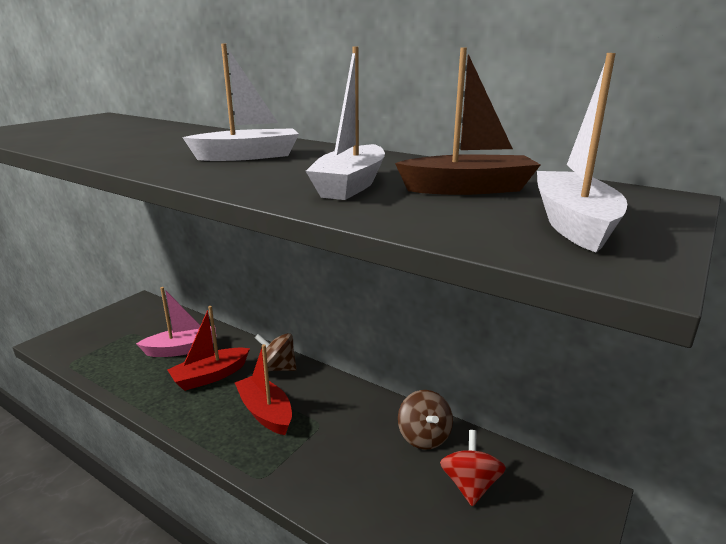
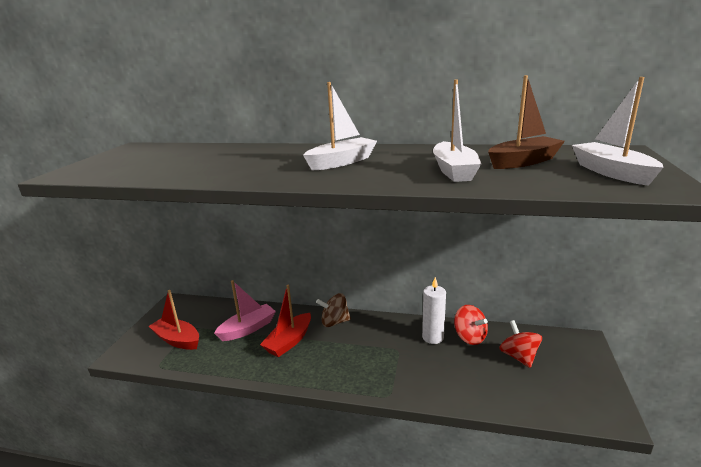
camera: 20 degrees left, 0 degrees up
red boat [235,344,292,435] -> red boat moved to [149,290,199,350]
brown spinning top [398,390,453,450] -> red spinning top [454,305,488,345]
none -> white candle [422,277,446,344]

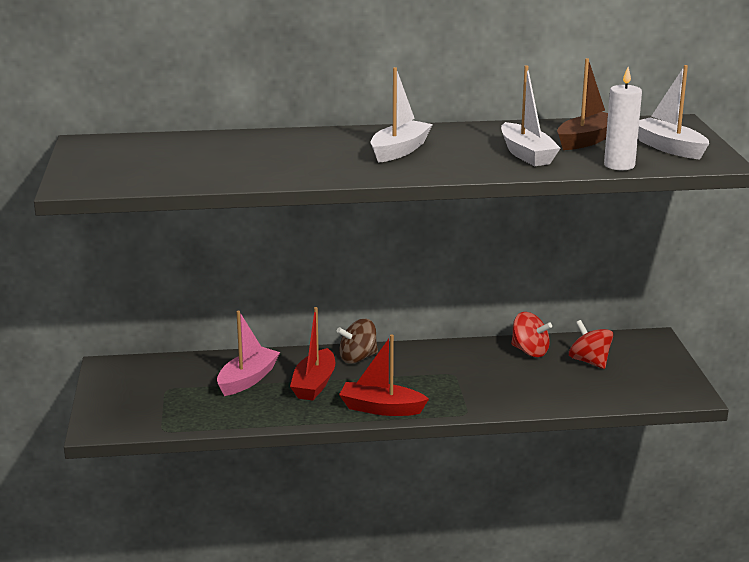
camera: 20 degrees left, 0 degrees up
red boat [149,290,199,350] -> red boat moved to [339,335,429,416]
white candle [422,277,446,344] -> white candle moved to [604,67,642,170]

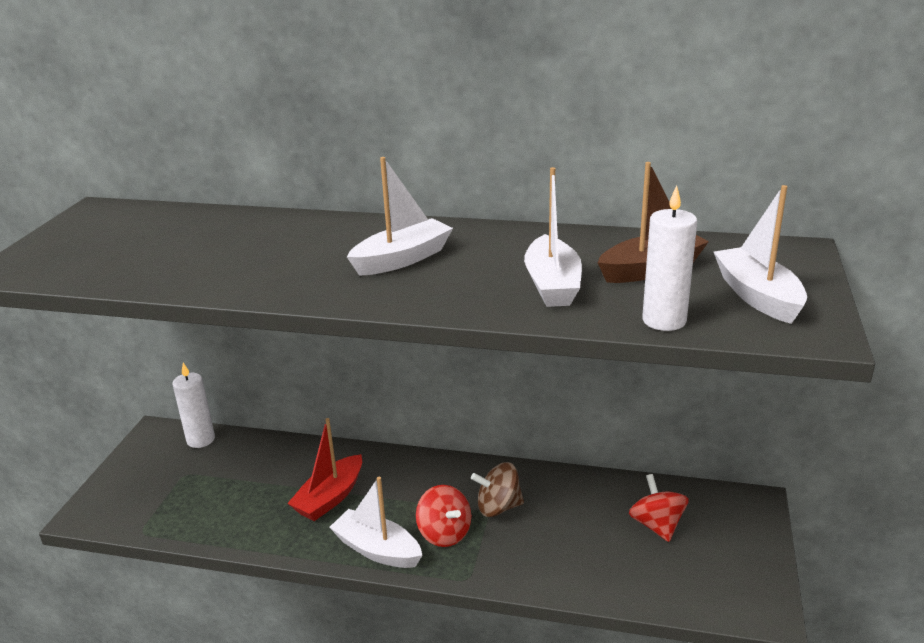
camera: 20 degrees right, 5 degrees up
pink boat [217,311,280,396] -> none
brown spinning top [337,319,378,364] -> brown spinning top moved to [471,462,524,517]
red boat [339,335,429,416] -> white boat [329,477,423,568]
red spinning top [511,312,552,357] -> red spinning top moved to [416,485,471,547]
none -> white candle [173,363,215,448]

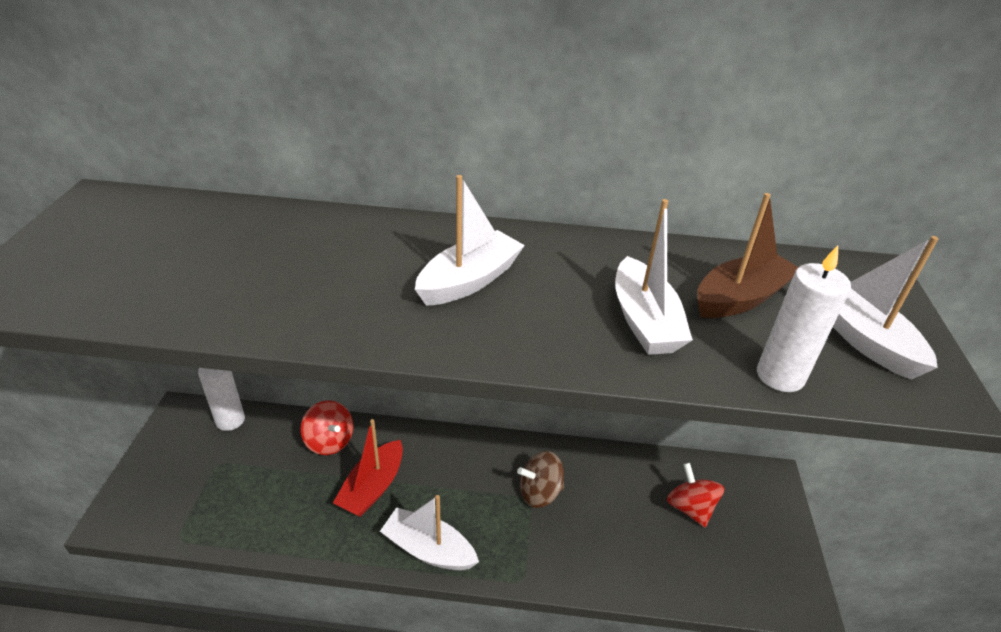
camera: 10 degrees left, 10 degrees up
red spinning top [416,485,471,547] -> red spinning top moved to [301,400,353,455]

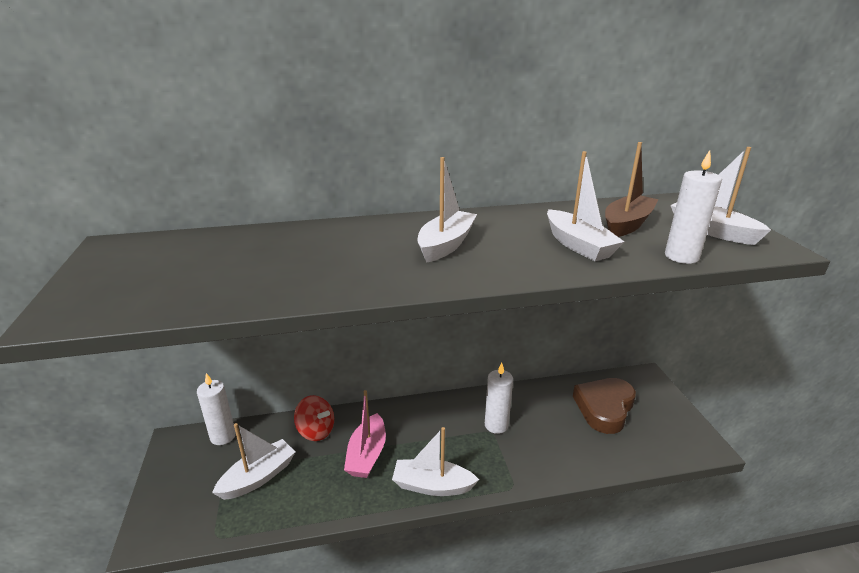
camera: 15 degrees left, 10 degrees down
red boat [333,419,403,517] -> pink boat [344,390,386,478]
brown spinning top [517,451,564,508] -> white candle [485,363,513,434]
red spinning top [667,463,724,527] -> brown heart [573,378,636,434]
none -> white boat [212,423,295,500]

